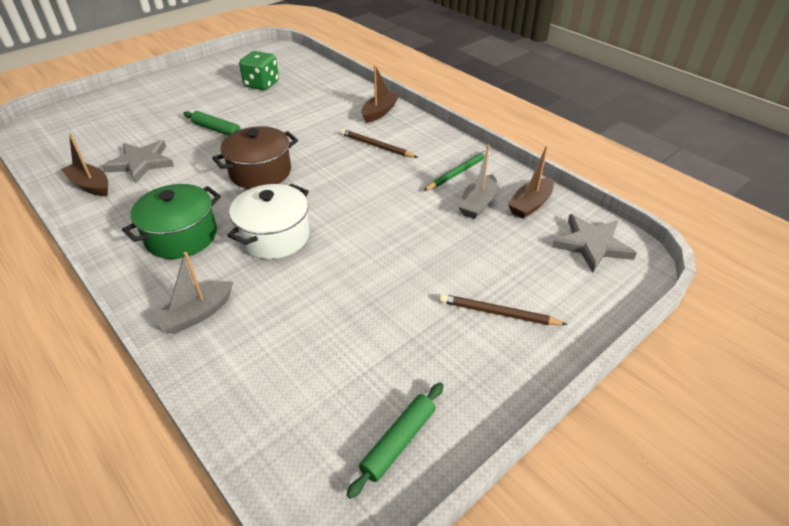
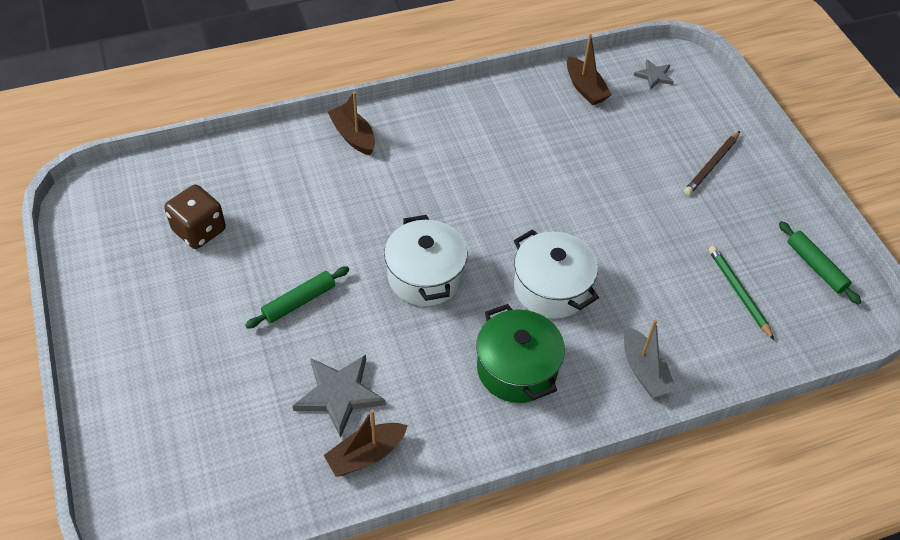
camera: 70 degrees left, 10 degrees up
brown pot [212,126,298,189] -> white pot [384,215,468,306]
green dice [239,51,279,90] -> brown dice [164,184,226,249]
brown pencil [340,129,418,158] -> none
green pencil [423,150,490,191] -> green pencil moved to [709,246,774,340]
grey boat [458,145,497,219] -> none
grey star [552,214,637,273] -> grey star [634,59,674,90], size x0.56

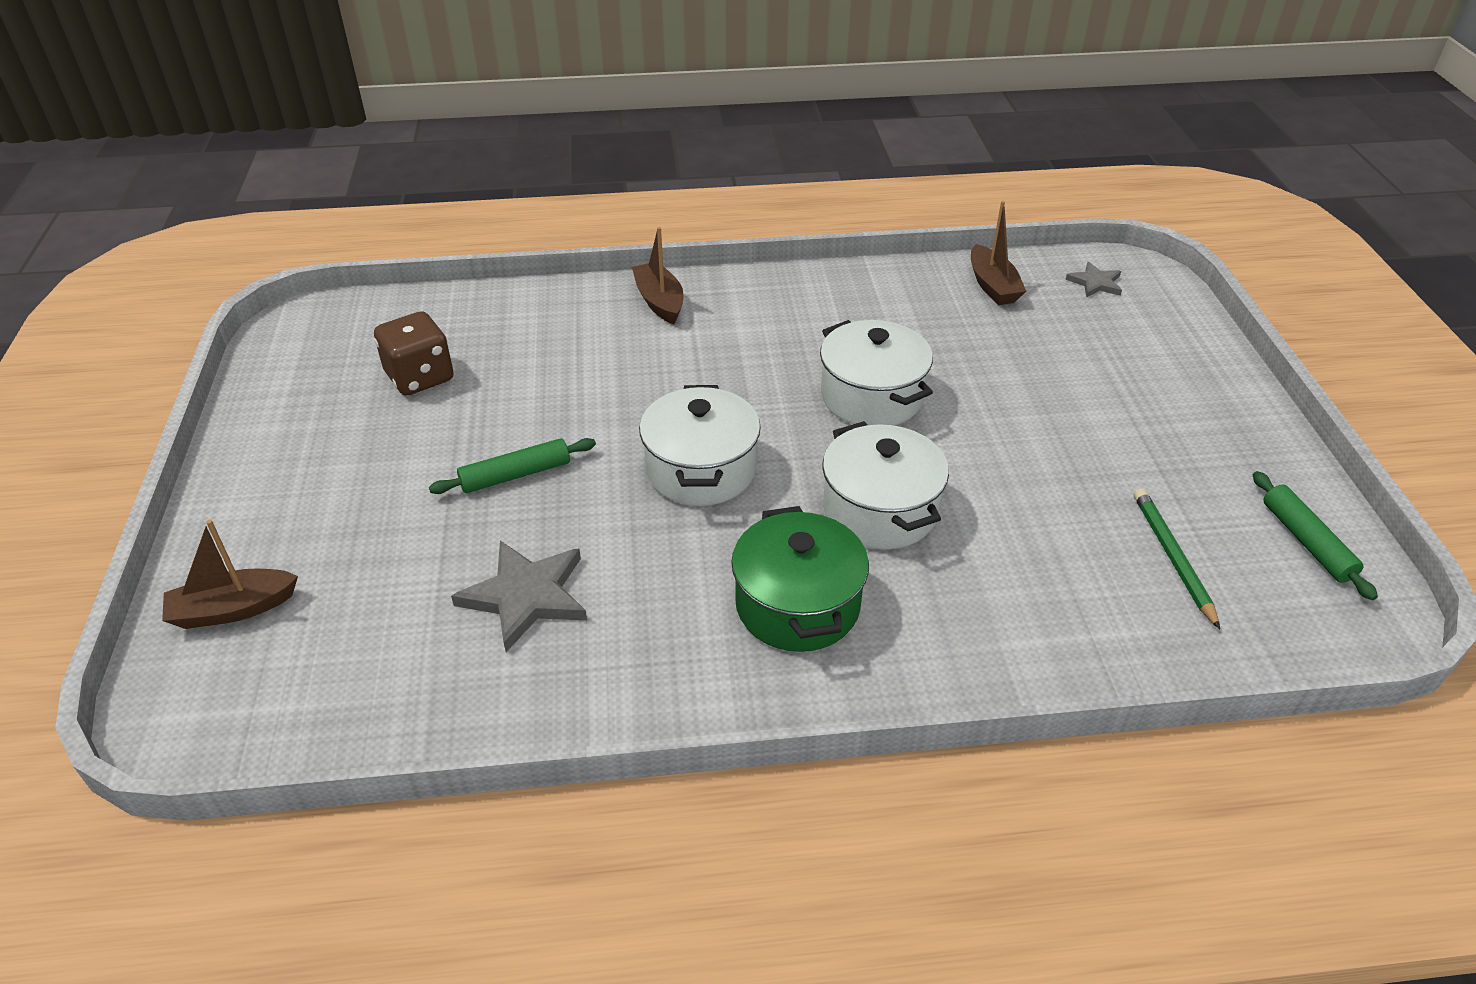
camera: 15 degrees right, 10 degrees down
brown boat [324,409,408,477] -> brown boat moved to [162,519,298,629]
grey boat [624,319,676,398] -> none
brown pencil [684,131,740,195] -> none
none -> white pot [820,320,933,426]

